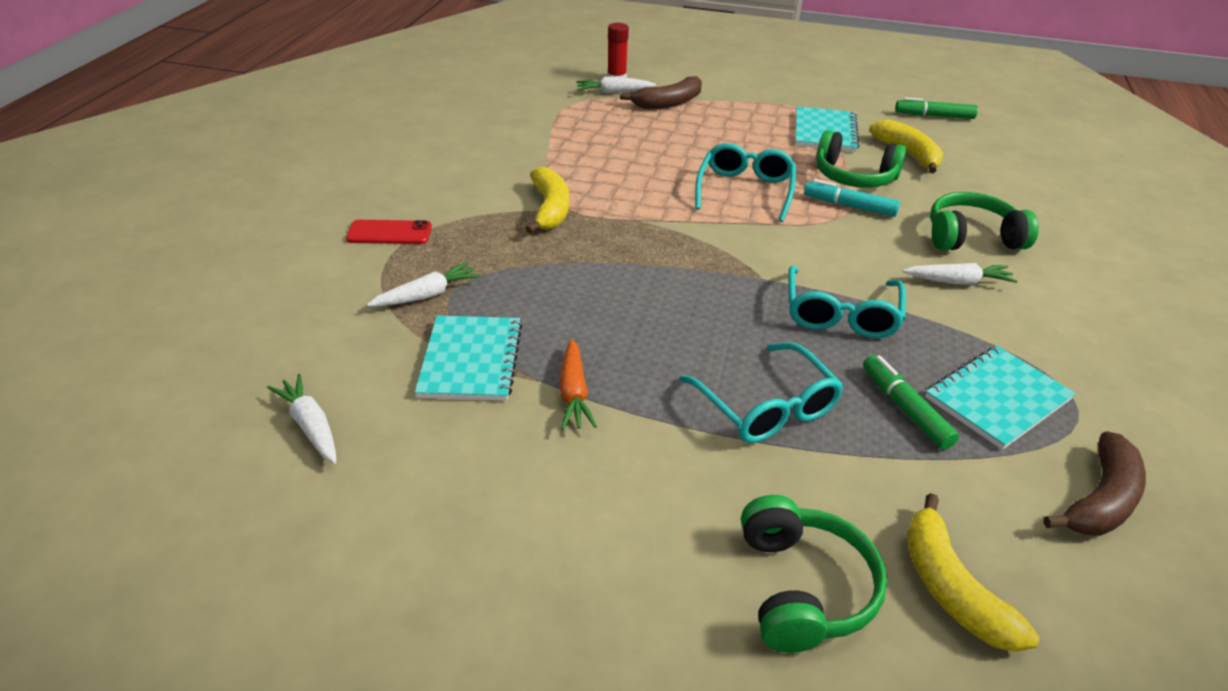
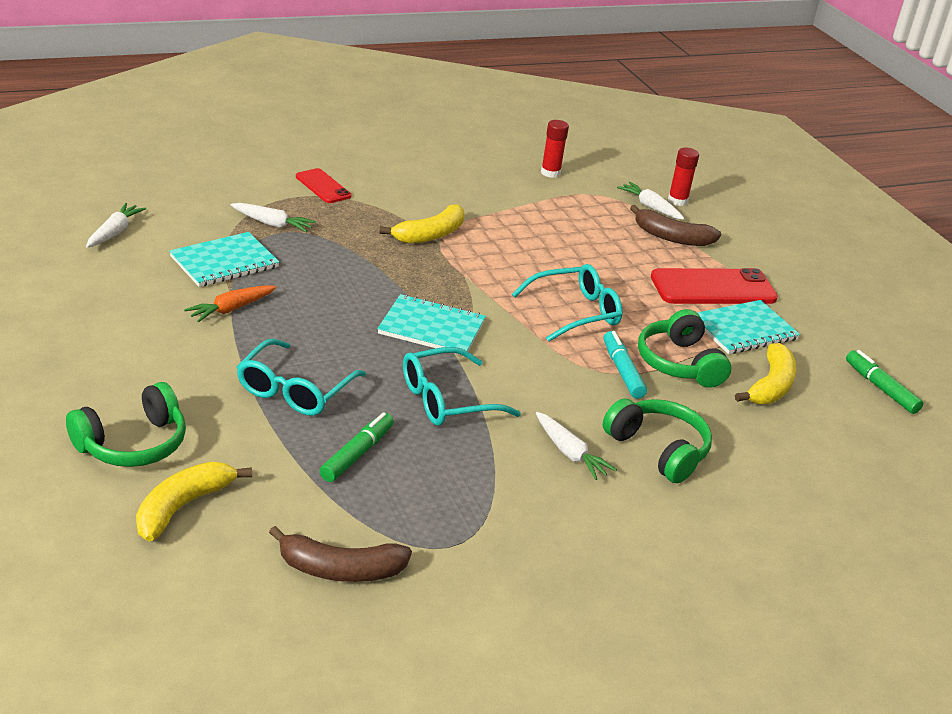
camera: 50 degrees right, 5 degrees down
turquoise notebook [925,346,1076,450] -> turquoise notebook moved to [377,294,486,355]
none -> red glue stick [541,120,569,178]
none -> red phone [651,268,778,304]

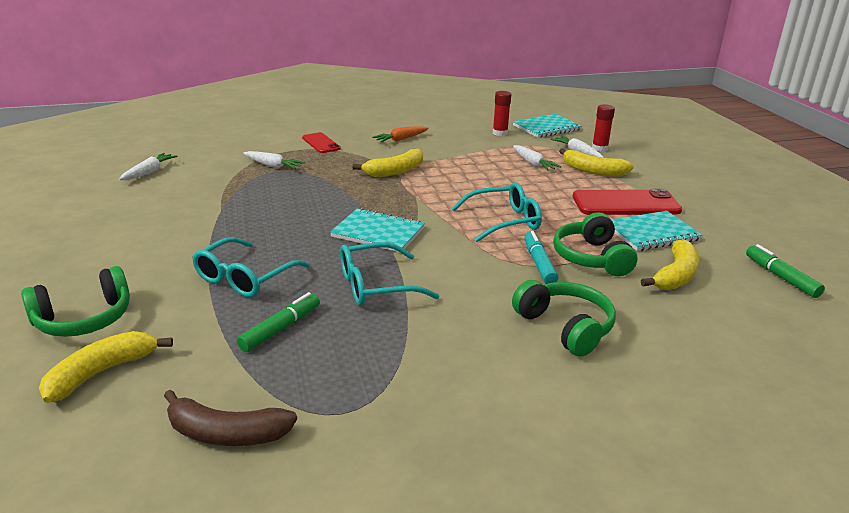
camera: 10 degrees right, 5 degrees down
turquoise notebook [169,232,279,287] -> turquoise notebook moved to [513,114,582,138]
orange carrot [184,285,276,322] -> orange carrot moved to [373,126,429,143]
white carrot [536,412,617,480] -> white carrot moved to [513,145,561,171]
brown banana [630,205,721,246] -> yellow banana [559,148,634,176]

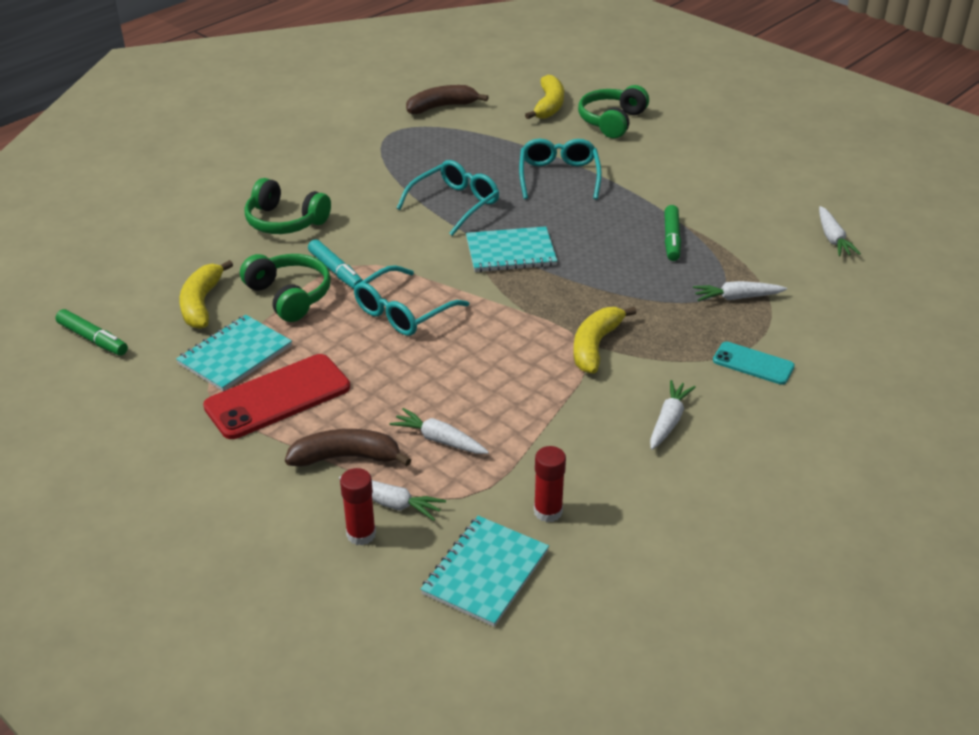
camera: 150 degrees right, 10 degrees up
green marker [237,292,320,352] -> green marker moved to [664,205,681,261]
red phone [302,132,341,153] -> turquoise phone [713,342,795,385]
orange carrot [373,126,429,143] -> white carrot [650,380,696,450]
yellow banana [559,148,634,176] -> brown banana [285,429,411,467]

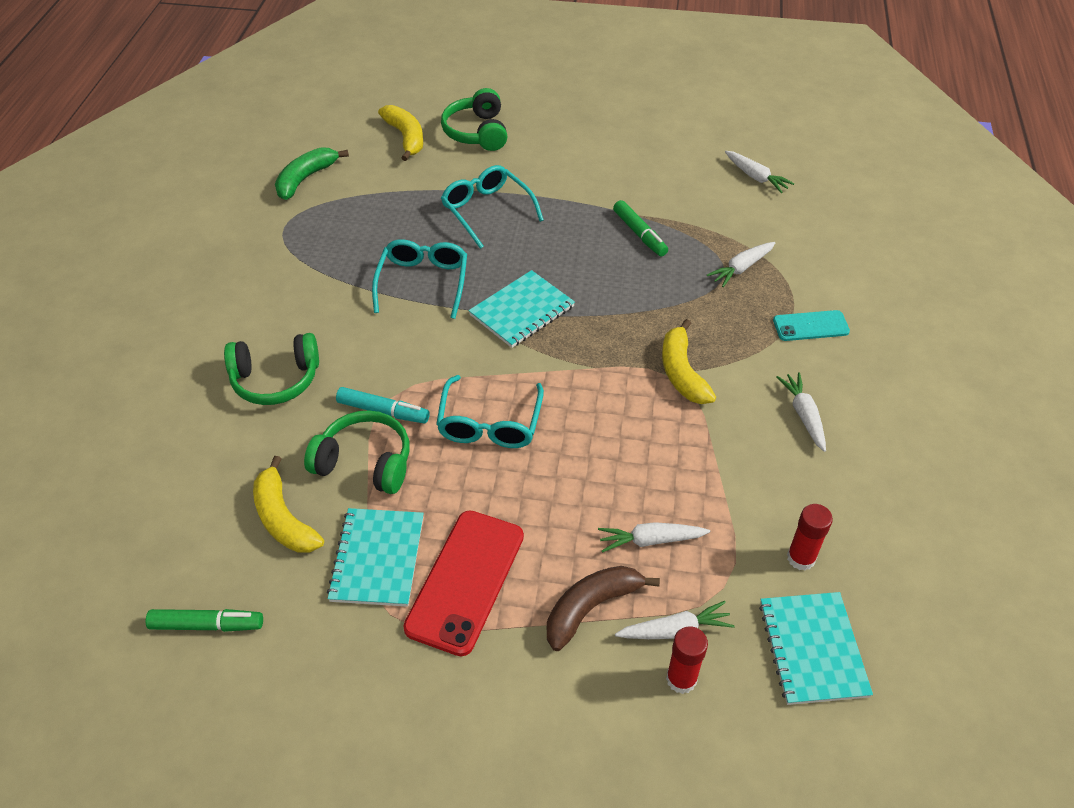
camera: 35 degrees left, 10 degrees up
brown banana [406,85,489,114] -> green banana [275,147,349,200]

